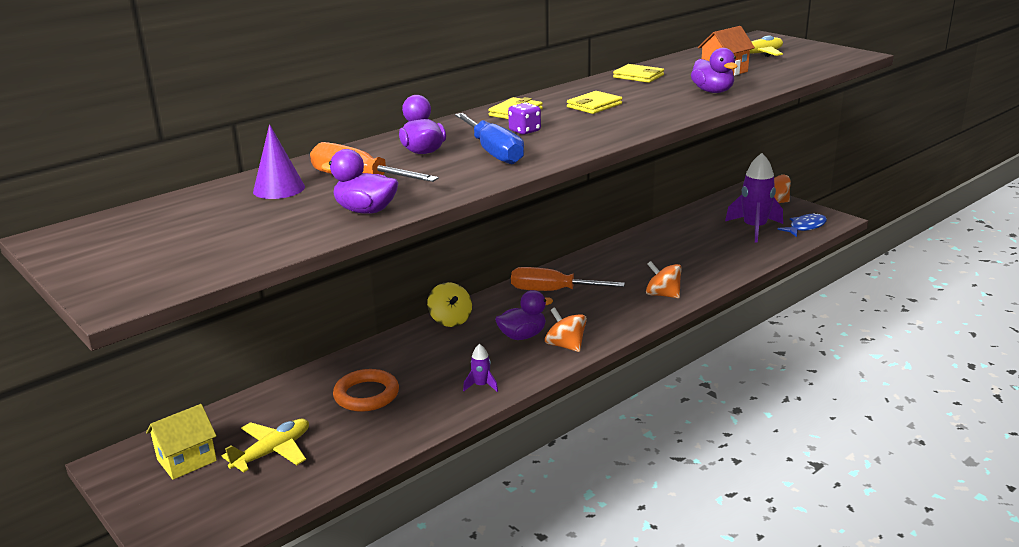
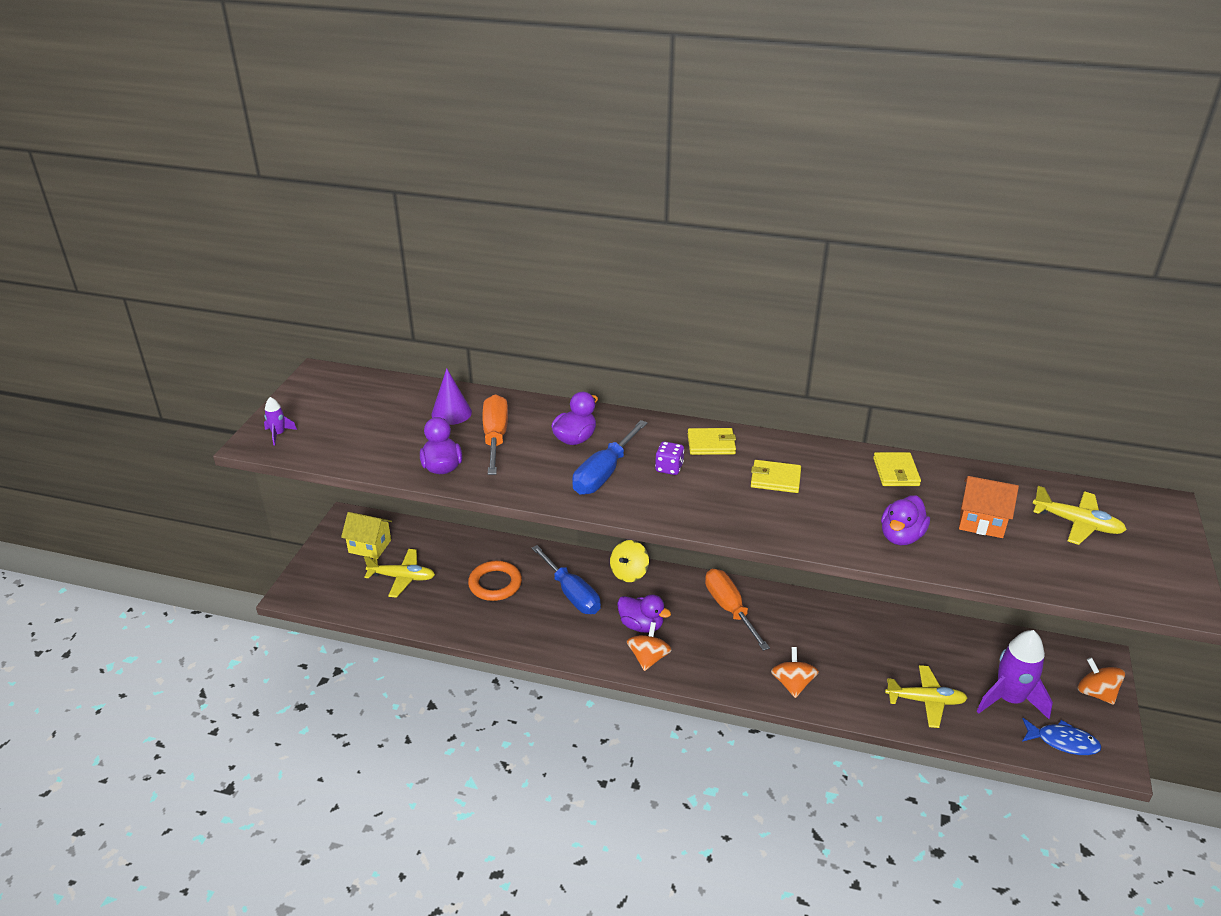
camera: 55 degrees right, 10 degrees up
purple rocket [463,344,498,392] -> purple rocket moved to [264,397,297,445]
none -> blue screwdriver [532,545,601,614]
none -> yellow plane [885,665,967,728]

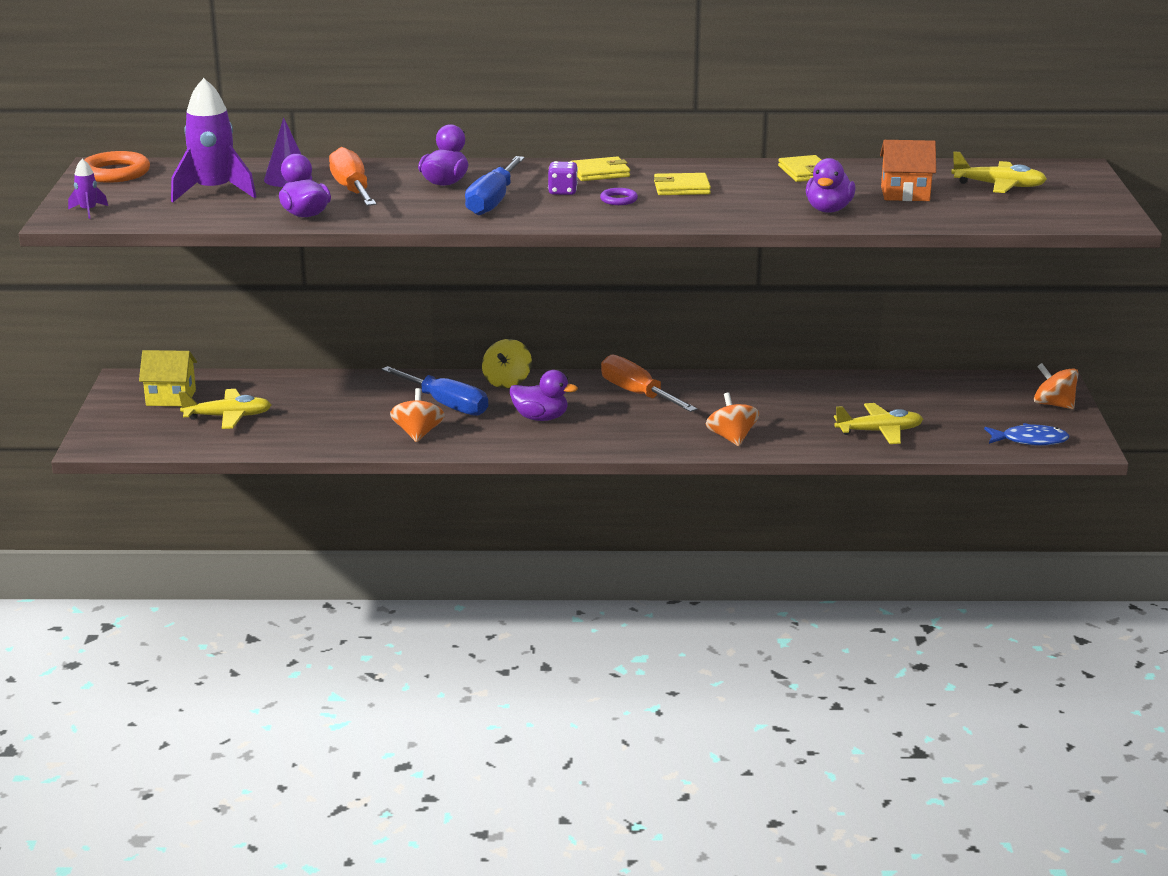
camera: 15 degrees left, 10 degrees down
orange ring [468,561,522,601] -> orange ring moved to [84,151,150,183]
orange spinning top [627,622,672,671] -> orange spinning top moved to [390,388,445,442]
purple rocket [977,630,1053,719] -> purple rocket moved to [171,78,256,202]
none -> purple ring [600,188,638,205]

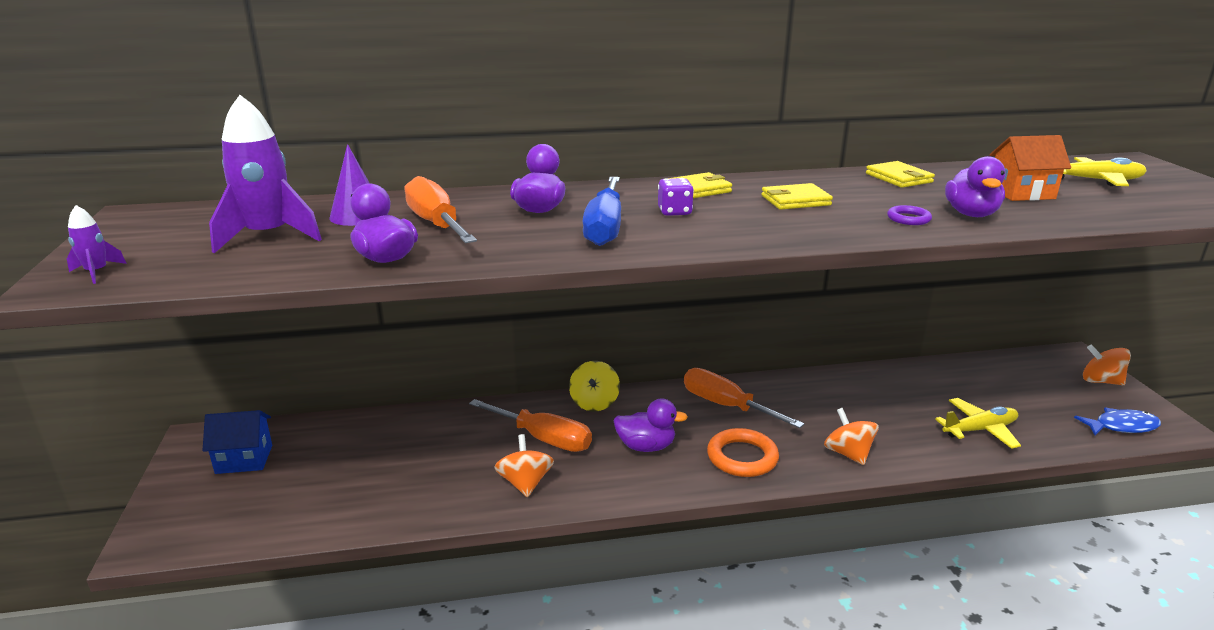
camera: 10 degrees left, 0 degrees up
orange ring [84,151,150,183] -> orange ring moved to [707,428,779,477]
yellow house [139,350,197,406] -> blue house [203,410,272,474]
yellow plane [179,389,271,429] -> none
blue screwdriver [381,366,488,416] -> orange screwdriver [469,399,592,452]
purple ring [600,188,638,205] -> purple ring moved to [887,205,932,225]

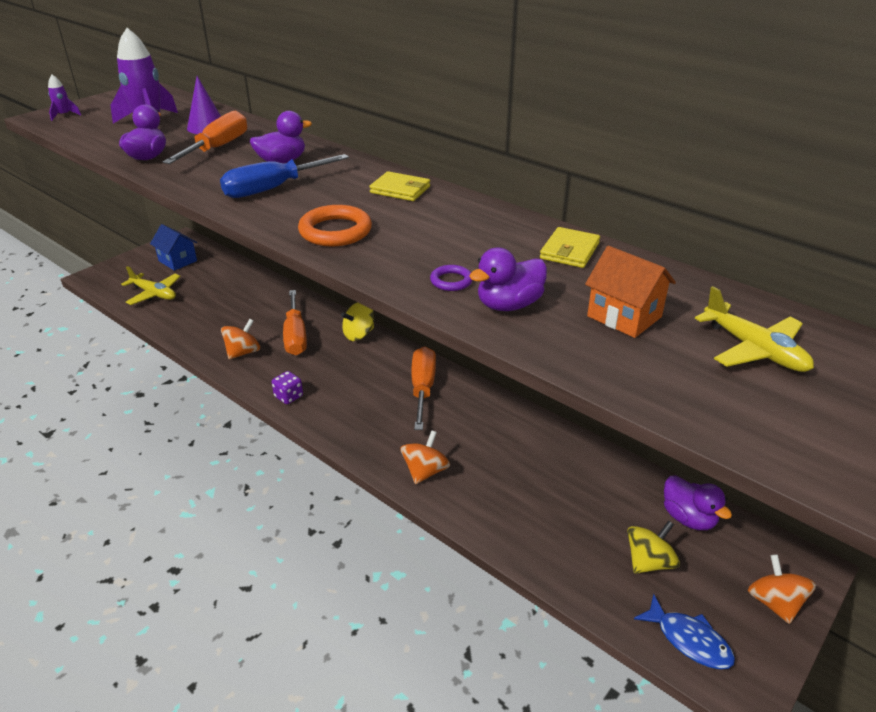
camera: 50 degrees right, 10 degrees up
purple duck [613,399,688,452] -> purple duck moved to [664,475,732,530]
purple dice [658,178,694,216] -> purple dice moved to [272,371,303,404]
orange ring [707,428,779,477] -> orange ring moved to [298,205,372,246]
yellow wallet [761,183,833,210] -> none
yellow plane [935,398,1021,449] -> yellow plane moved to [121,266,180,305]
none -> yellow spinning top [627,520,680,574]

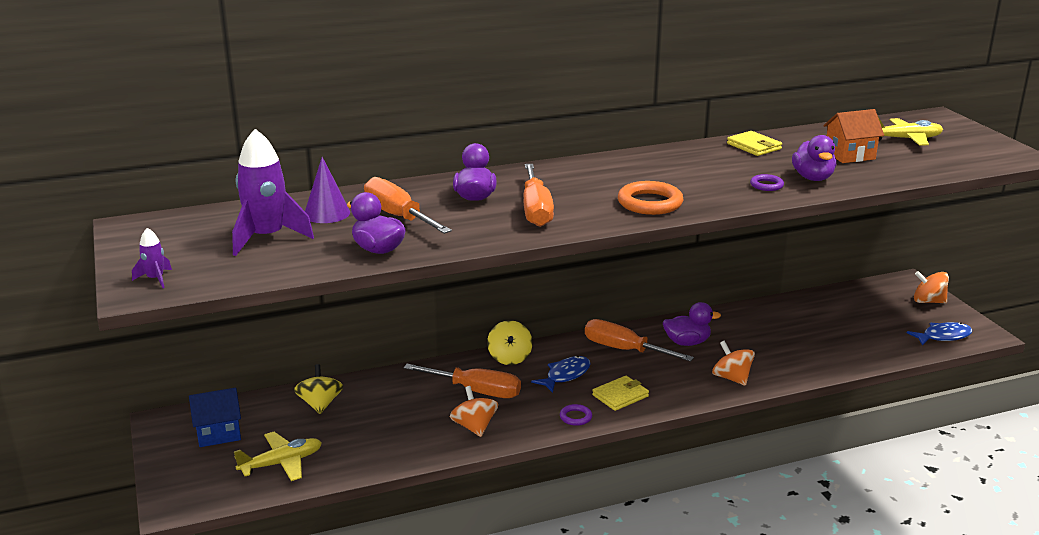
camera: 60 degrees left, 10 degrees down
blue screwdriver [220,154,349,198] -> orange screwdriver [524,164,554,227]
purple dice [272,371,303,404] -> purple ring [560,404,592,426]
yellow wallet [369,171,430,201] -> yellow wallet moved to [592,376,649,411]
yellow spinning top [627,520,680,574] -> yellow spinning top moved to [294,364,343,414]
purple duck [664,475,732,530] -> purple duck moved to [663,302,721,346]
none -> blue fish [531,356,591,393]

